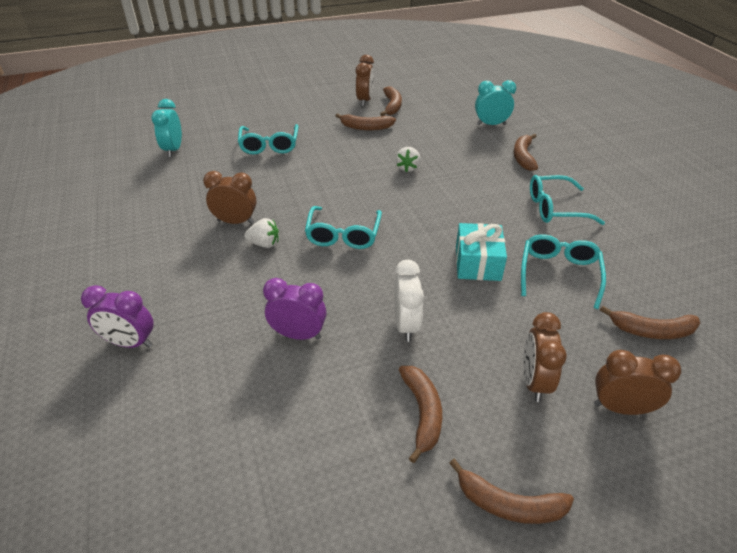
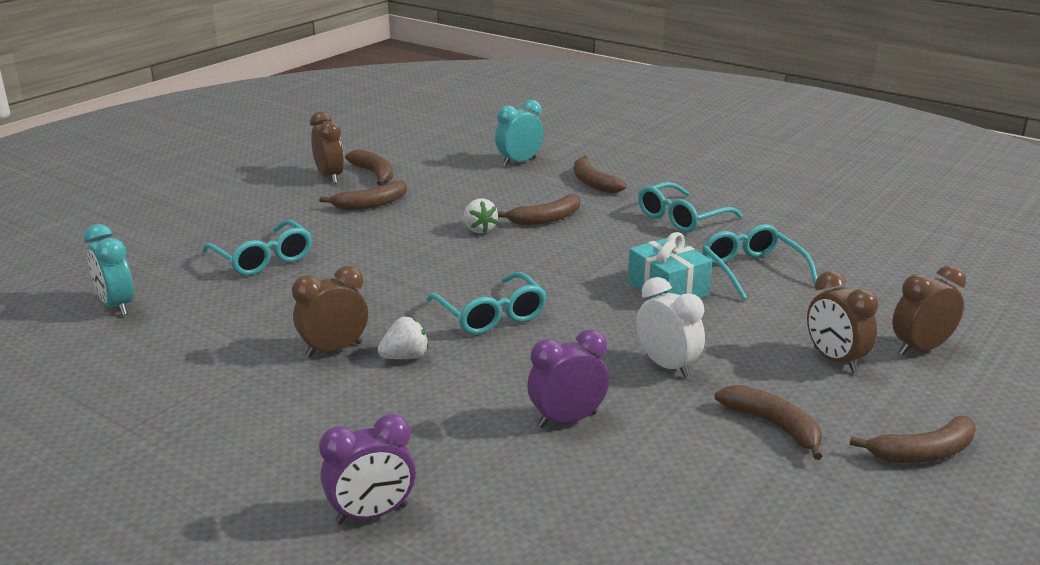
camera: 35 degrees left, 15 degrees down
brown banana [600,306,700,339] -> brown banana moved to [497,194,580,226]

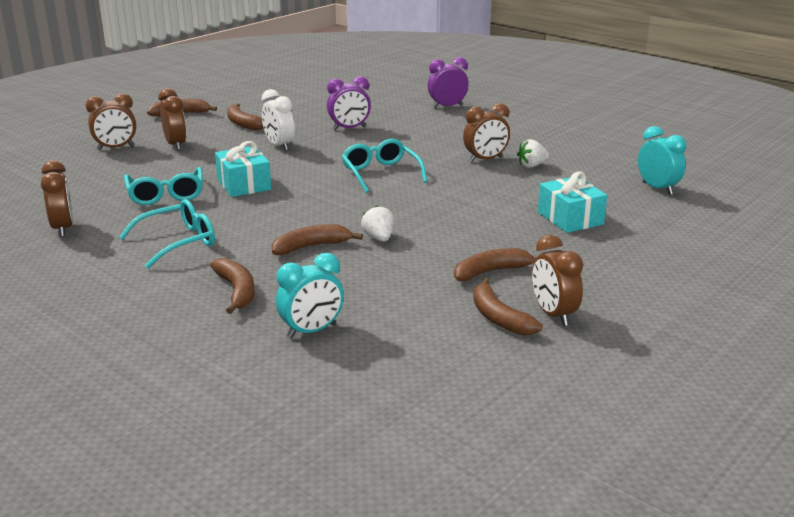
camera: 175 degrees left, 0 degrees up
turquoise glasses [202,220,312,276] -> turquoise gift [538,172,607,233]
white strawberry [378,317,429,359] -> white strawberry moved to [517,139,549,168]
none -> brown clock [41,160,73,237]

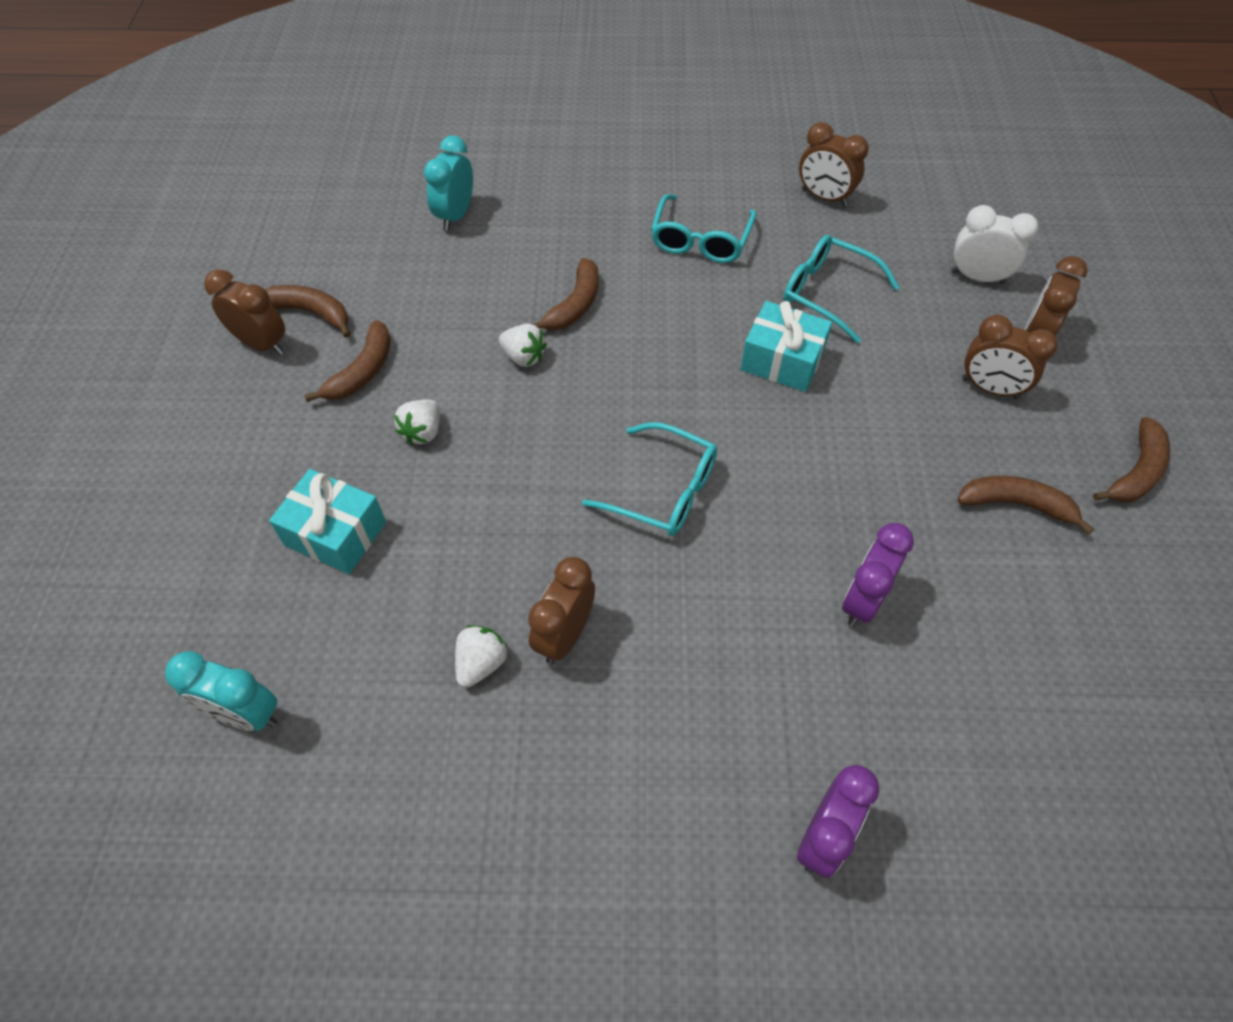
camera: 140 degrees right, 30 degrees up
brown banana [210,258,255,314] -> none
white clock [262,89,295,151] -> white clock moved to [951,205,1038,284]
none -> white strawberry [394,399,440,445]

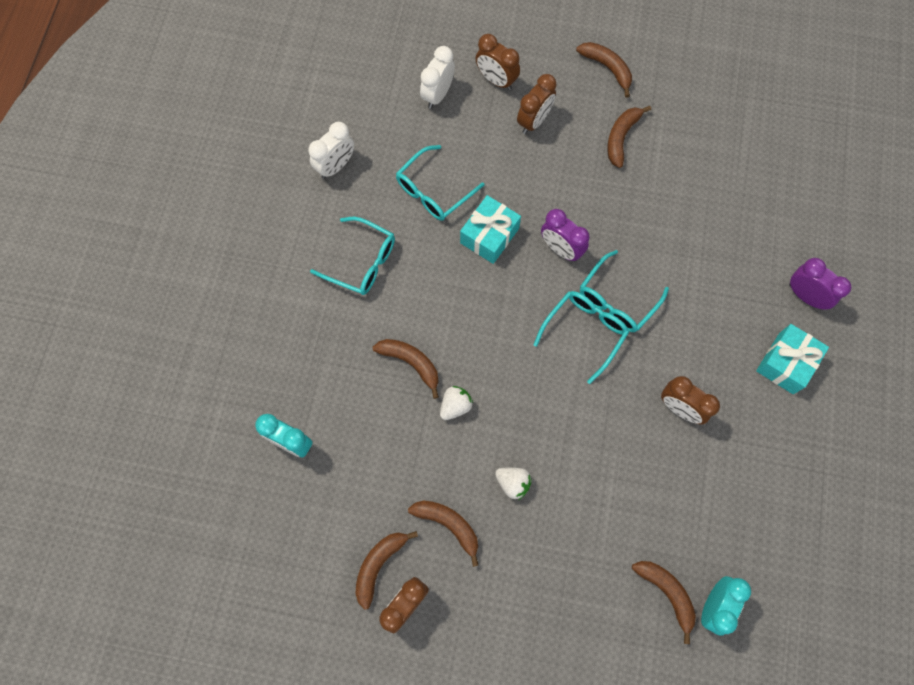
camera: 80 degrees left, 15 degrees up
turquoise gift [269,469,386,574] -> turquoise gift moved to [756,324,829,394]
white strawberry [455,625,508,688] -> none
brown clock [799,122,869,206] -> white clock [308,122,354,179]
purple clock [842,523,914,627] -> purple clock moved to [541,209,590,262]
none -> turquoise glasses [580,250,669,332]
none -> brown banana [632,561,696,644]

